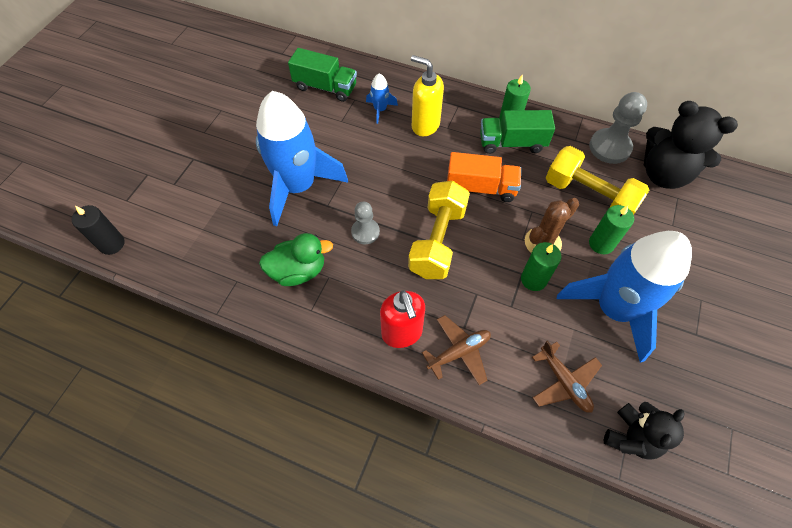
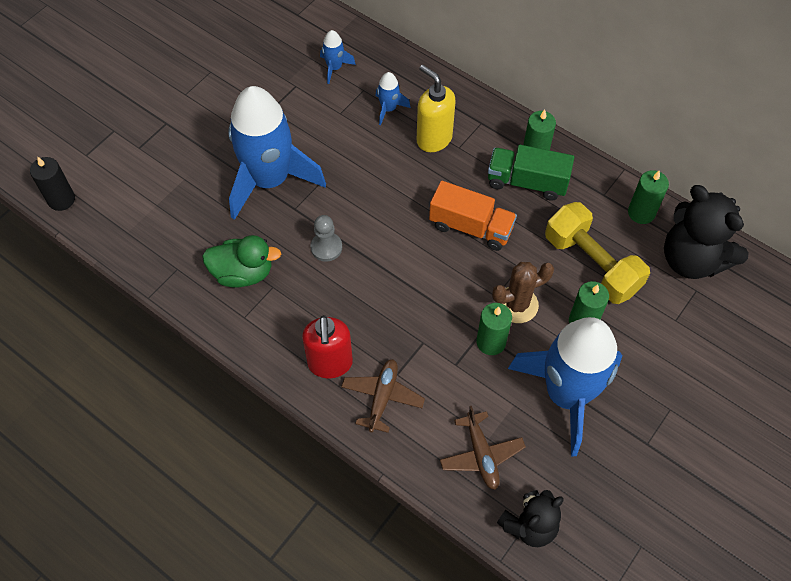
camera: 15 degrees right, 0 degrees up
green truck [288,48,357,102] -> blue rocket [320,30,356,84]
yellow dumbbell [408,181,470,279] -> none
brown plane [422,315,491,385] -> brown plane turned 60 degrees counterclockwise [341,359,425,433]
grey pawn [589,92,647,164] -> green candle [628,170,669,224]

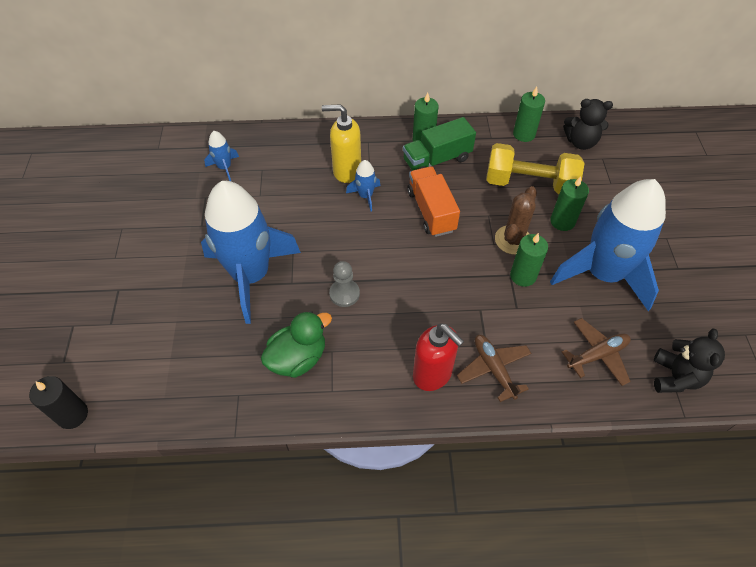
camera: 40 degrees left, 5 degrees down
blue rocket [375,72,411,125] -> blue rocket moved to [346,160,380,212]
orange truck [429,181,517,251] -> orange truck turned 90 degrees counterclockwise [407,166,460,237]
brown plane [440,406,526,490] -> brown plane turned 60 degrees counterclockwise [562,318,631,386]
black teddy bear [664,185,749,279] -> black teddy bear [563,99,613,150], size x0.63

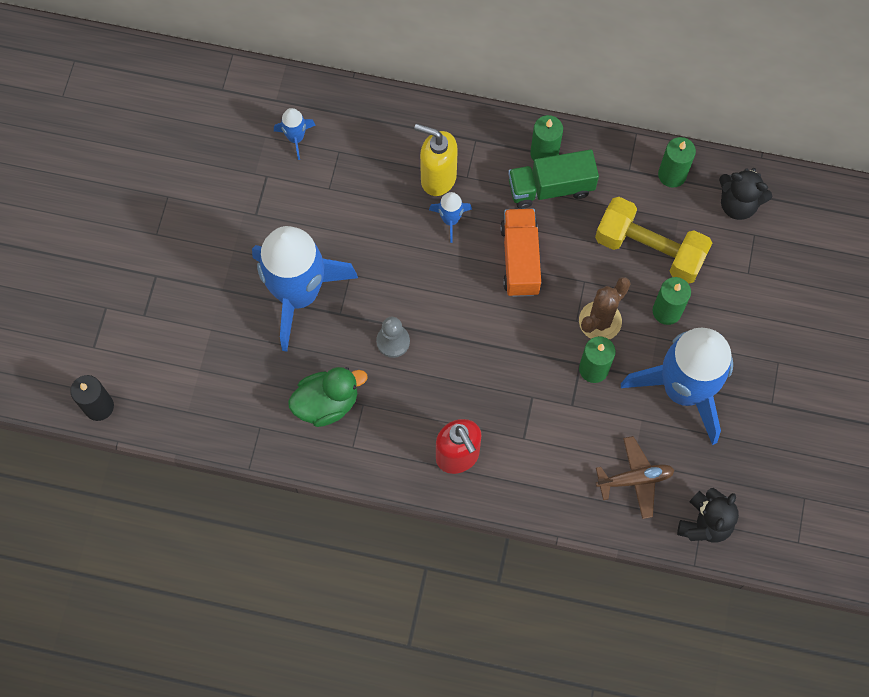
camera: 15 degrees right, 15 degrees up
brown plane [457,335,532,402] -> none

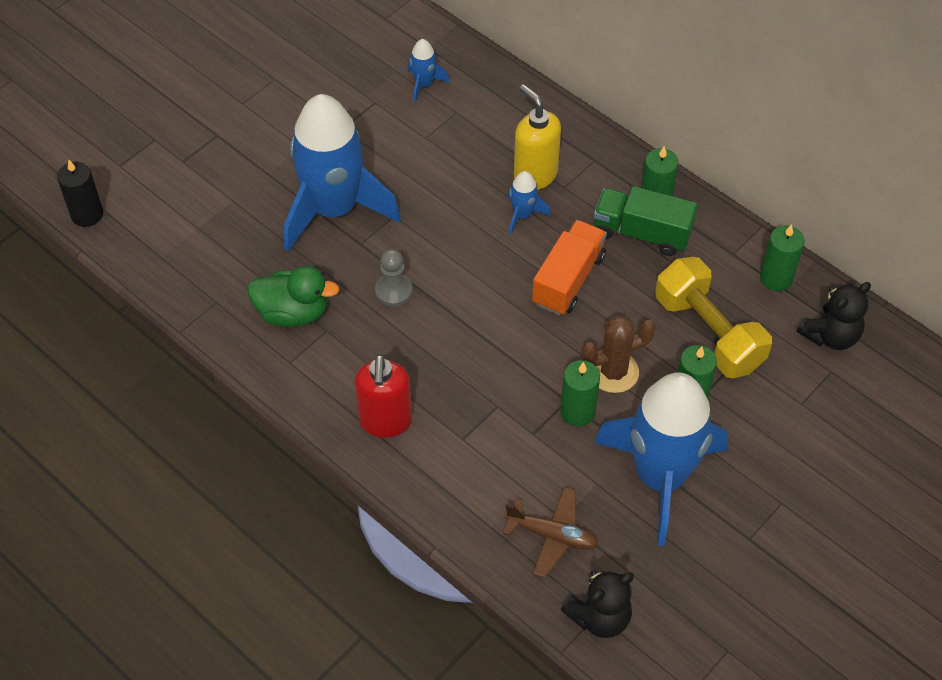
camera: 30 degrees right, 15 degrees down
black teddy bear [719,168,772,220] -> black teddy bear turned 90 degrees counterclockwise [797,282,871,350]

